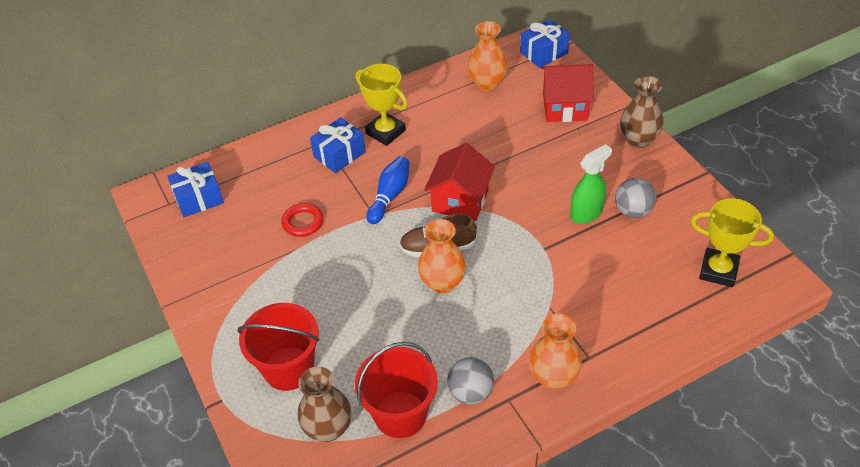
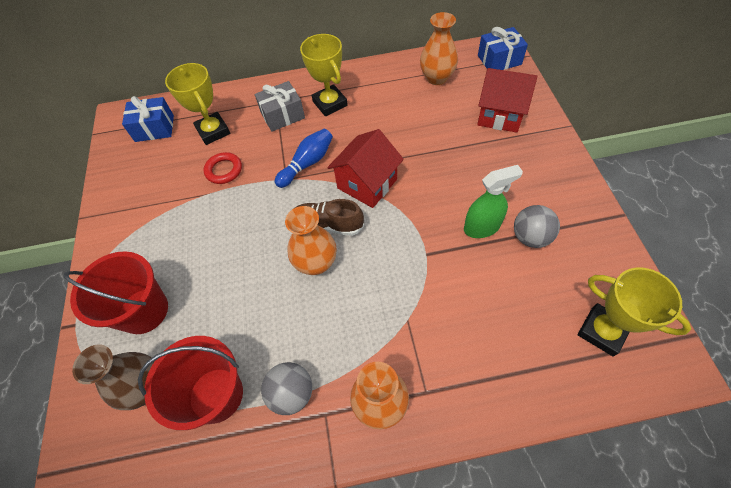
camera: 20 degrees right, 10 degrees up
blue gift [310,117,366,173] -> grey gift [255,81,305,132]
brown vase [620,76,664,148] -> none
none -> yellow trophy [165,63,230,145]

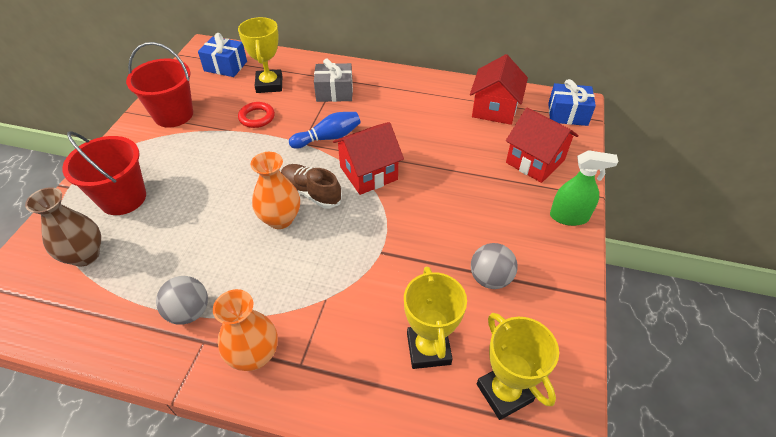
camera: 20 degrees right, 10 degrees down
red bucket [138,336,243,430] -> red bucket moved to [126,42,193,128]
yellow trophy [300,34,348,116] -> yellow trophy moved to [404,266,467,369]
orange vase [420,12,458,85] -> red house [470,54,528,125]
green spray bottle [464,165,523,238] -> green spray bottle moved to [550,150,618,226]

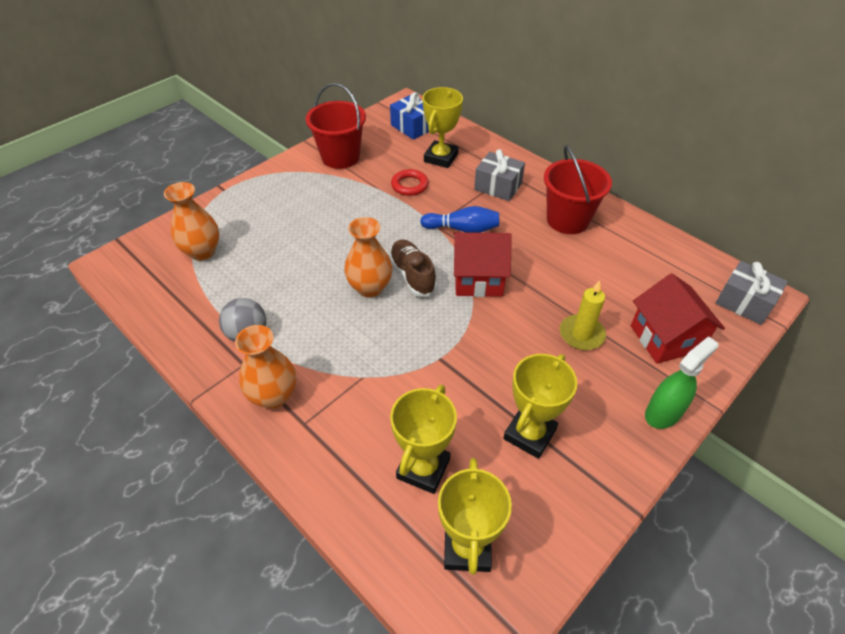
camera: 30 degrees right, 0 degrees up
brown vase [25,187,101,267] -> orange vase [164,182,219,261]
red bucket [62,131,146,215] -> red bucket moved to [544,146,612,234]
red house [470,54,528,125] -> none
grey ball [471,243,518,289] -> yellow trophy [503,354,577,459]
blue gift [548,79,596,126] -> grey gift [716,261,788,325]
green spray bottle [550,150,618,226] -> green spray bottle turned 75 degrees counterclockwise [645,336,718,429]
none -> yellow candle [560,280,606,350]

